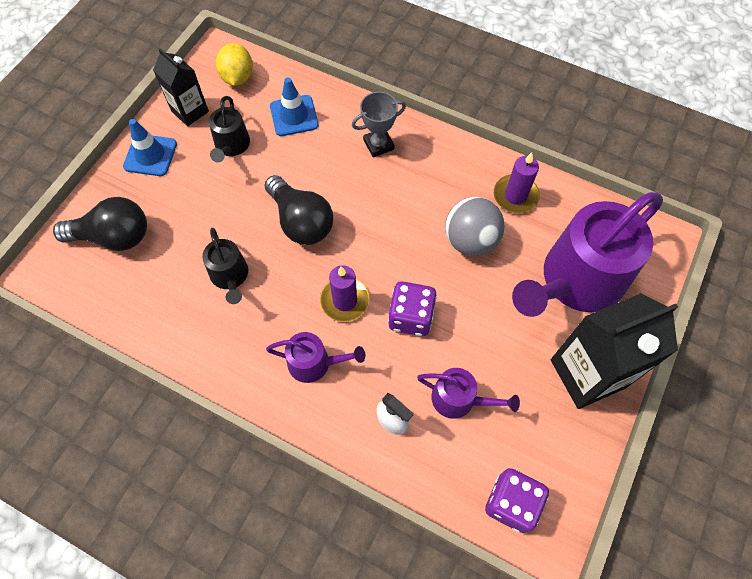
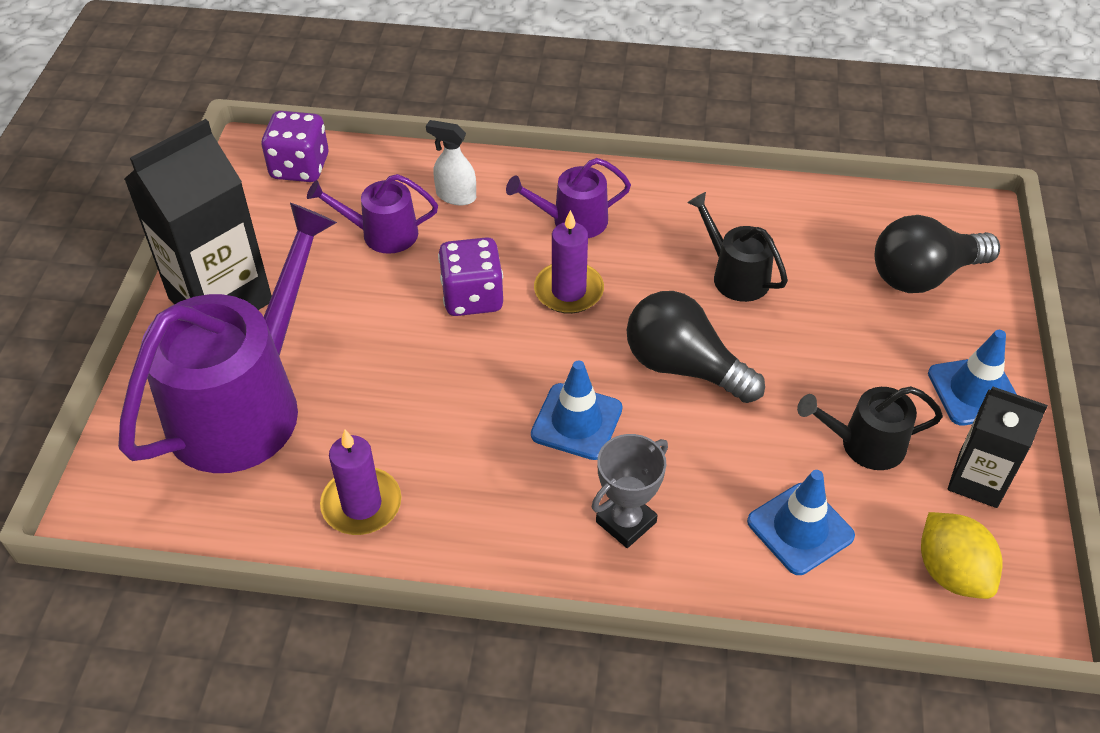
camera: 160 degrees right, 15 degrees down
black watering can [209,96,250,162] -> black watering can turned 75 degrees counterclockwise [797,386,943,470]
grey ball [445,197,504,256] -> none
none -> blue traffic cone [531,360,623,460]

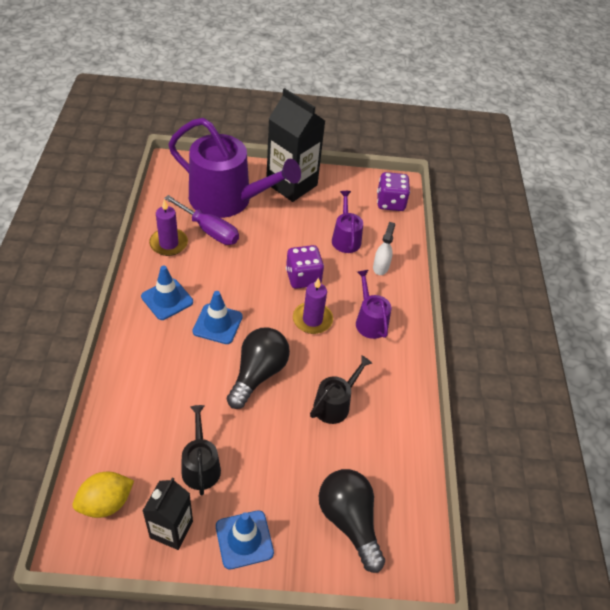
camera: 80 degrees right, 0 degrees up
grey trophy [592,434,668,548] -> none
blue traffic cone [747,470,855,575] -> blue traffic cone moved to [141,265,193,320]
none -> purple screwdriver [164,195,239,245]

